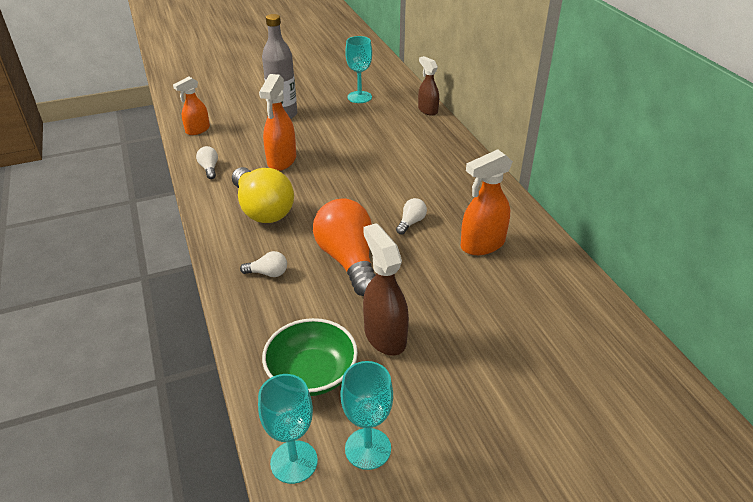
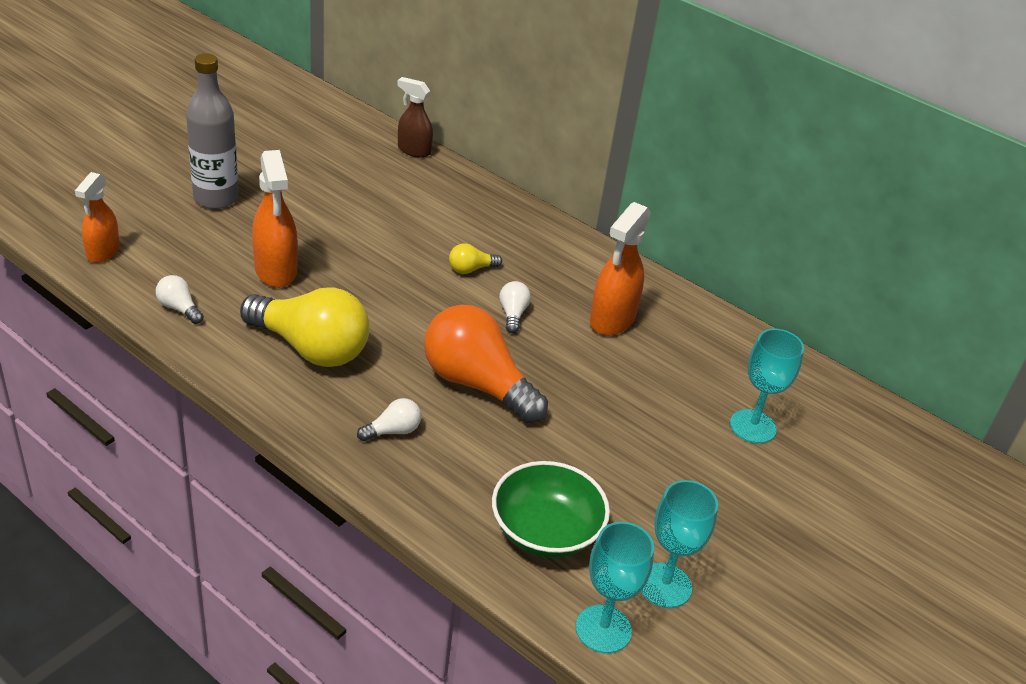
camera: 35 degrees left, 0 degrees up
turquoise goblet [345,36,372,103] -> turquoise goblet moved to [730,329,804,444]
brown spray bottle [363,223,409,356] -> none
none -> yellow light bulb [449,243,502,274]

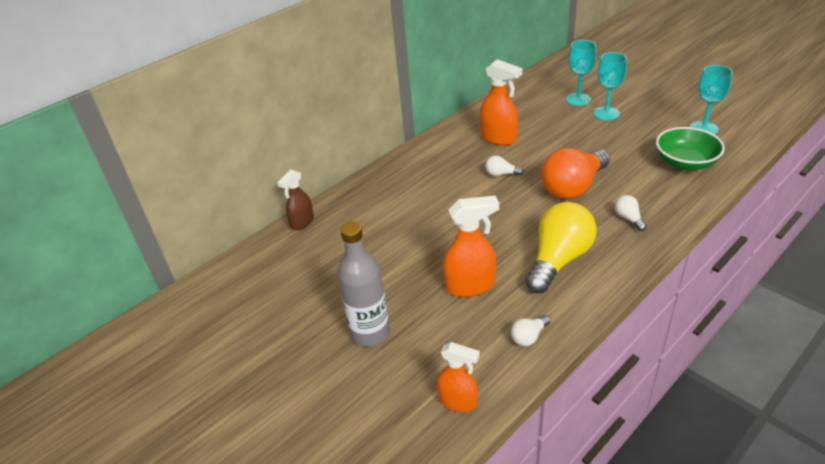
camera: 75 degrees left, 0 degrees up
yellow light bulb [449,243,502,274] -> none
turquoise goblet [576,522,654,653] -> turquoise goblet moved to [593,52,627,120]

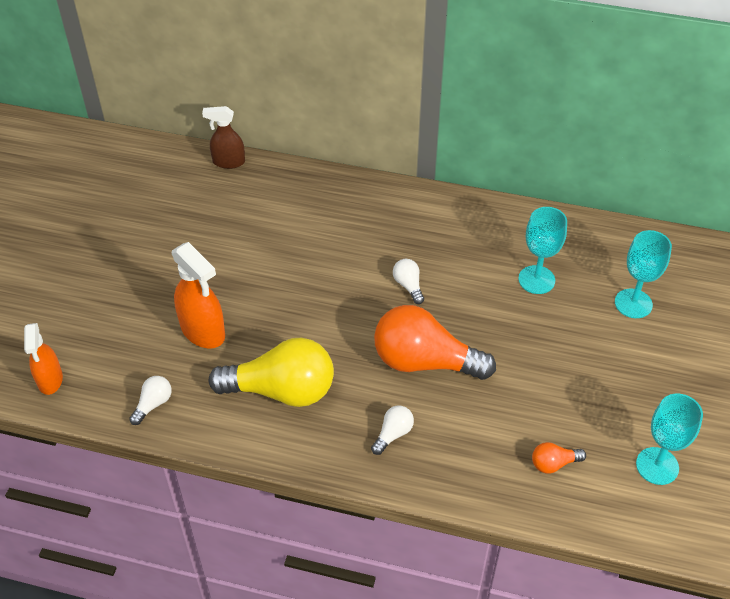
camera: 55 degrees right, 10 degrees up
grey bottle [337,222,390,347] -> none
orange spray bottle [480,59,522,146] -> none
white light bulb [511,315,551,346] -> white light bulb turned 105 degrees clockwise [129,376,172,425]
turquoise goblet [593,52,627,120] -> turquoise goblet moved to [518,207,567,294]
green bowl [656,127,725,170] -> orange light bulb [532,442,586,474]

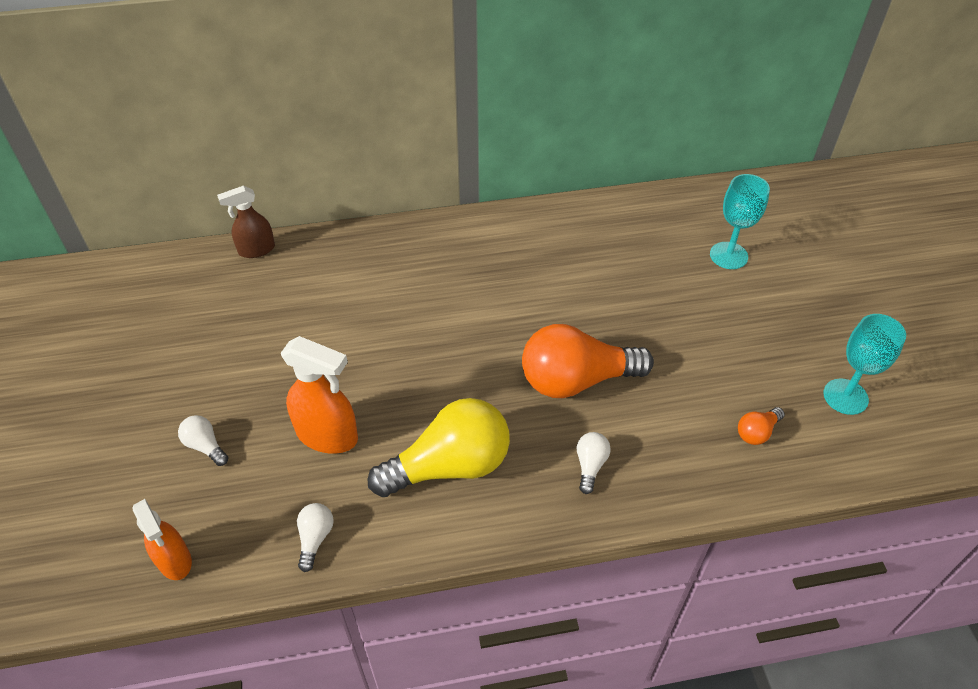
camera: 25 degrees left, 0 degrees up
white light bulb [393,259,424,304] -> white light bulb moved to [178,415,228,466]
turquoise goblet [518,207,567,294] -> none

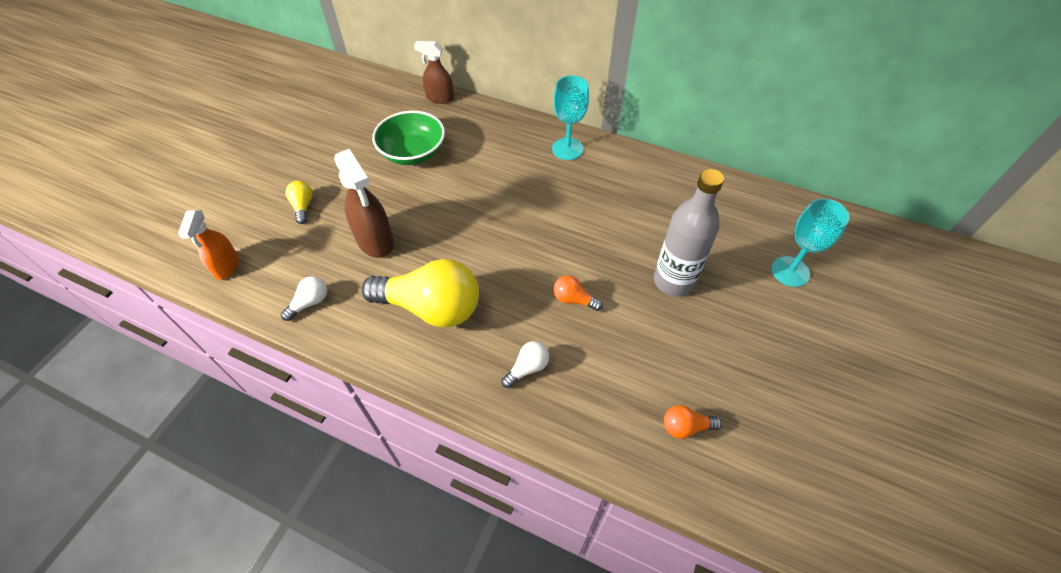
camera: 35 degrees right, 5 degrees up
white light bulb [178,415,228,466] -> yellow light bulb [286,181,312,224]
orange spray bottle [281,336,358,454] -> brown spray bottle [334,149,394,258]
orange light bulb [522,324,654,398] -> orange light bulb [553,275,603,311], size x0.43
turquoise goblet [823,314,906,415] -> turquoise goblet moved to [552,76,589,160]
none -> green bowl [372,111,445,165]
none -> grey bottle [654,169,724,297]

